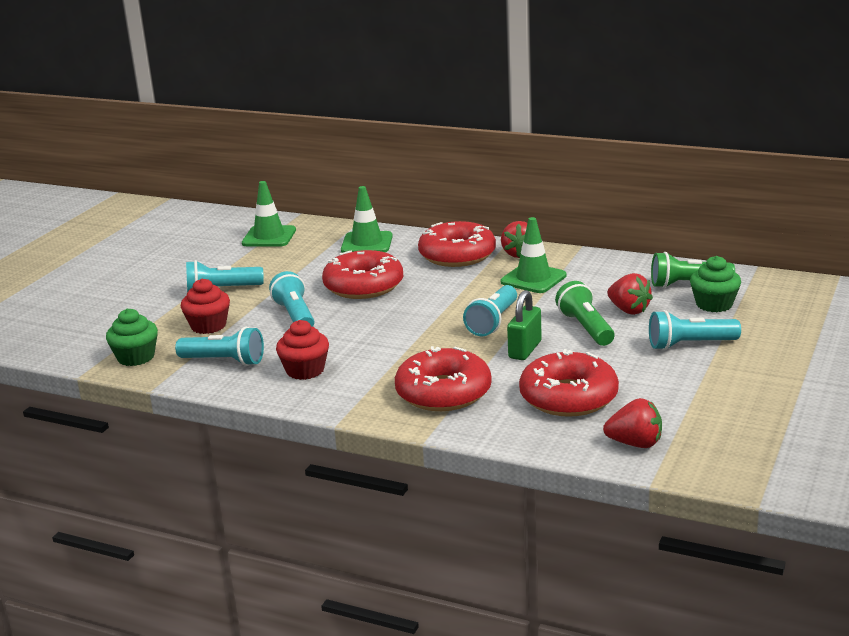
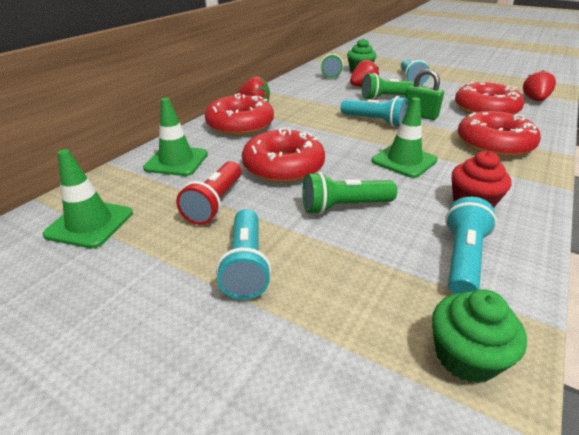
camera: 85 degrees left, 10 degrees up
red cupcake [181,279,230,334] -> none
turquoise flashlight [269,271,314,327] -> green flashlight [302,172,397,214]
green traffic cone [501,217,567,293] -> green traffic cone moved to [372,97,438,178]
none -> red flashlight [176,161,241,225]

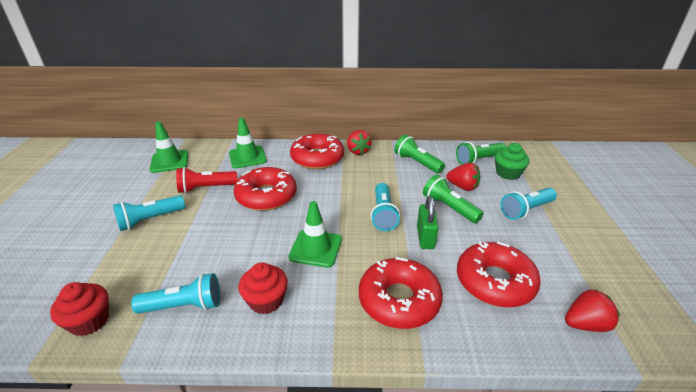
camera: 60 degrees right, 0 degrees up
green flashlight [302,172,397,214] -> green flashlight moved to [394,135,445,174]
green cupcake [432,289,527,383] -> red cupcake [50,282,109,336]

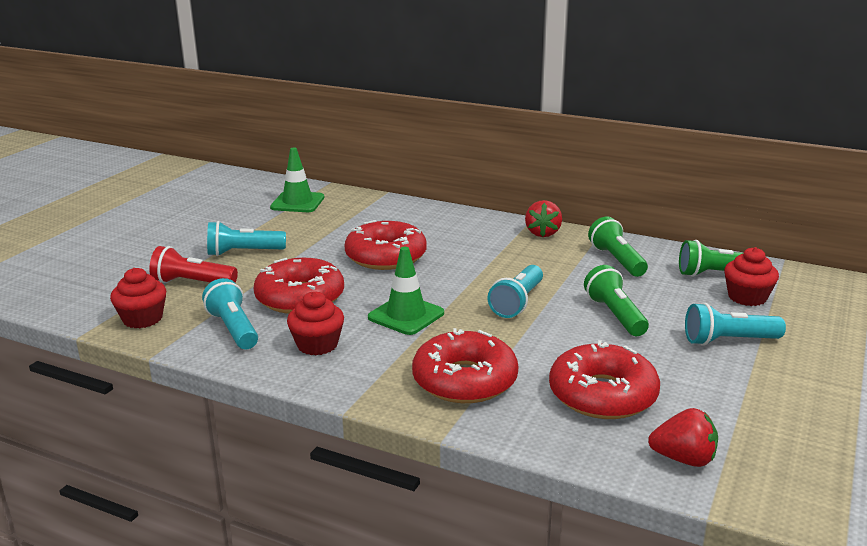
camera: 25 degrees right, 10 degrees down
turquoise flashlight [131,273,220,314] -> turquoise flashlight turned 135 degrees counterclockwise [202,278,258,349]
red flashlight [176,167,237,193] -> red flashlight moved to [149,246,238,283]
green traffic cone [229,117,267,168] -> none
red donut [290,134,344,169] -> red donut moved to [254,258,344,314]
green padlock [417,196,439,249] -> none
red strawberry [446,163,480,191] -> none
green cupcake [495,143,530,180] -> red cupcake [724,247,779,306]

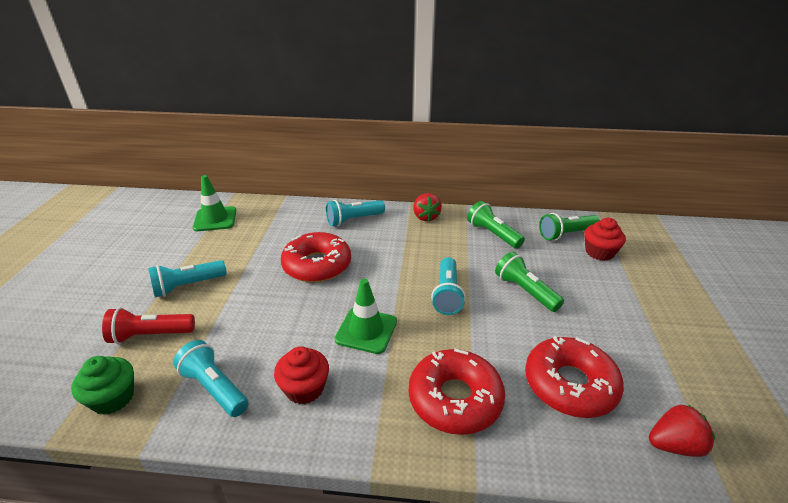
camera: 20 degrees left, 10 degrees up
red cupcake [110,268,166,328] -> green cupcake [71,356,134,415]
red donut [254,258,344,314] -> none
turquoise flashlight [685,303,786,346] -> turquoise flashlight moved to [326,200,385,226]

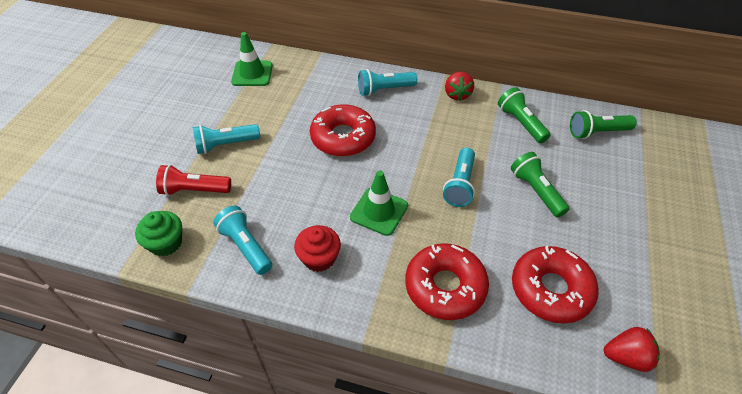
camera: 10 degrees right, 15 degrees up
red cupcake [584,218,626,261] -> none

